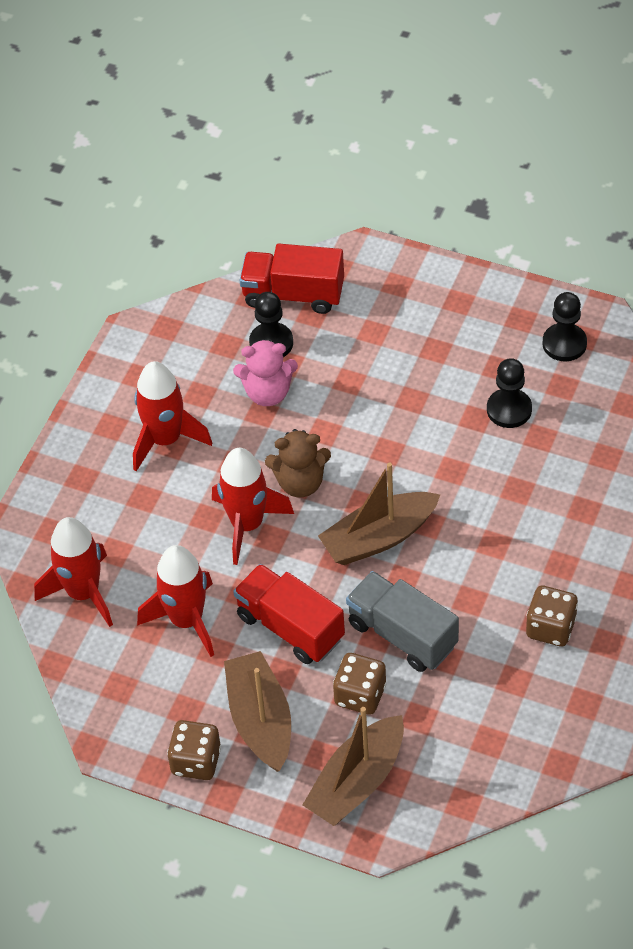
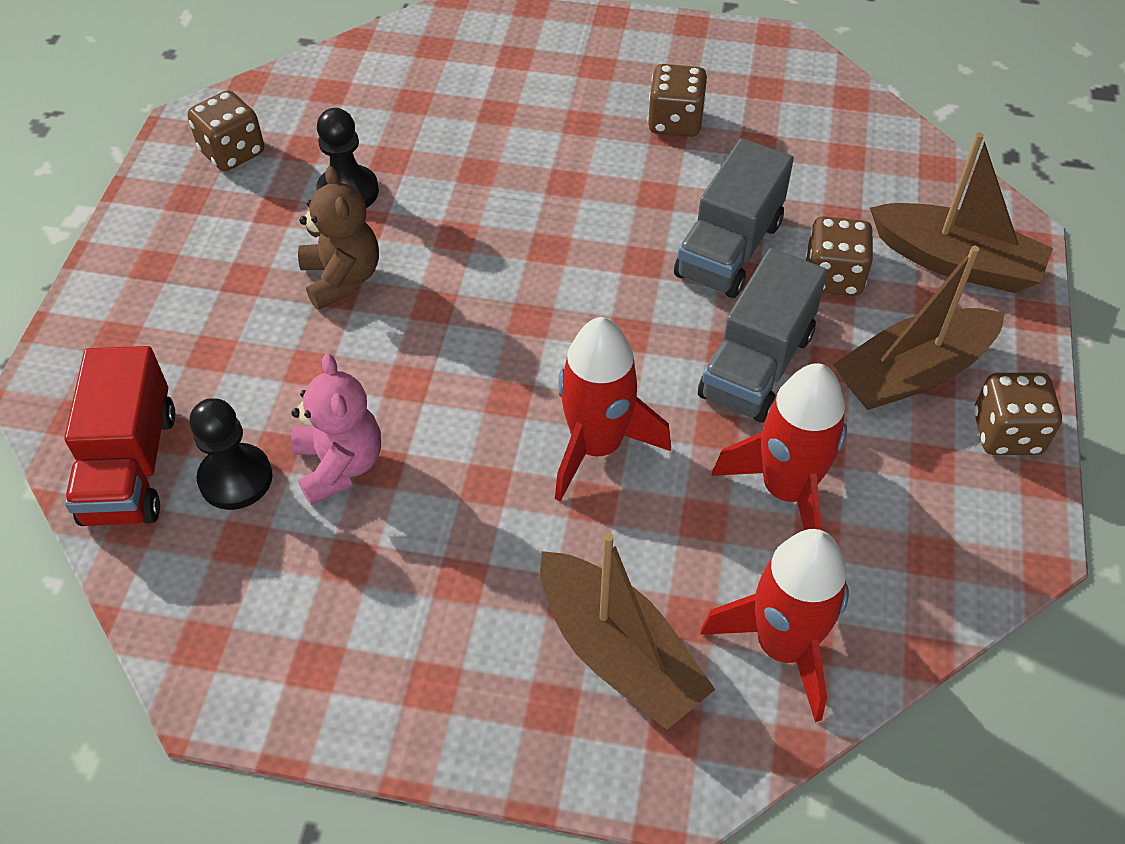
camera: 105 degrees left, 0 degrees up
red rocket [133,361,212,471] -> none
red truck [233,564,345,664] -> grey truck [698,248,827,423]
brown teddy bear [265,429,331,497] -> brown teddy bear moved to [298,166,379,310]
brown boat [318,462,440,565] -> brown boat moved to [540,533,715,730]
black pawn [543,292,587,361] -> brown dice [187,90,264,171]

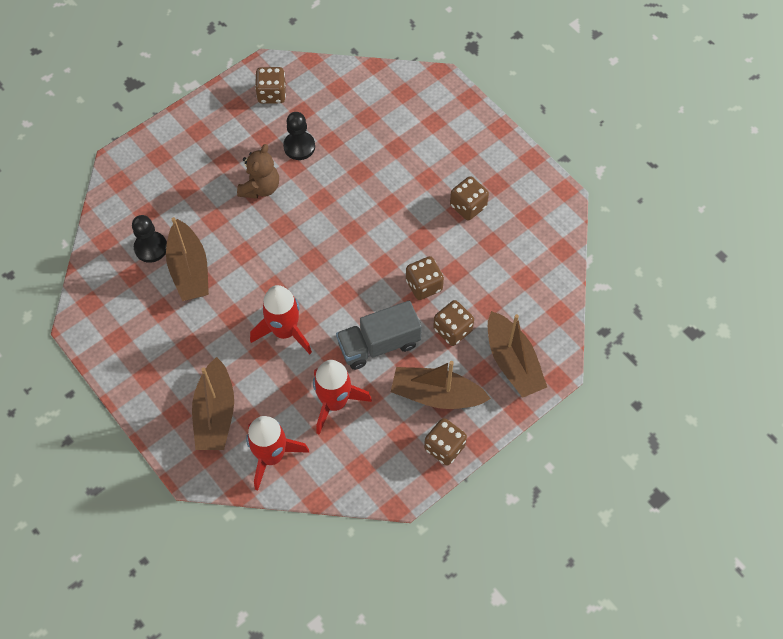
camera: 40 degrees right, 10 degrees up
red truck [64,346,175,526] -> none
pink teddy bear [291,354,381,505] -> brown boat [166,217,209,301]
grey truck [674,138,794,298] -> brown dice [406,256,444,300]

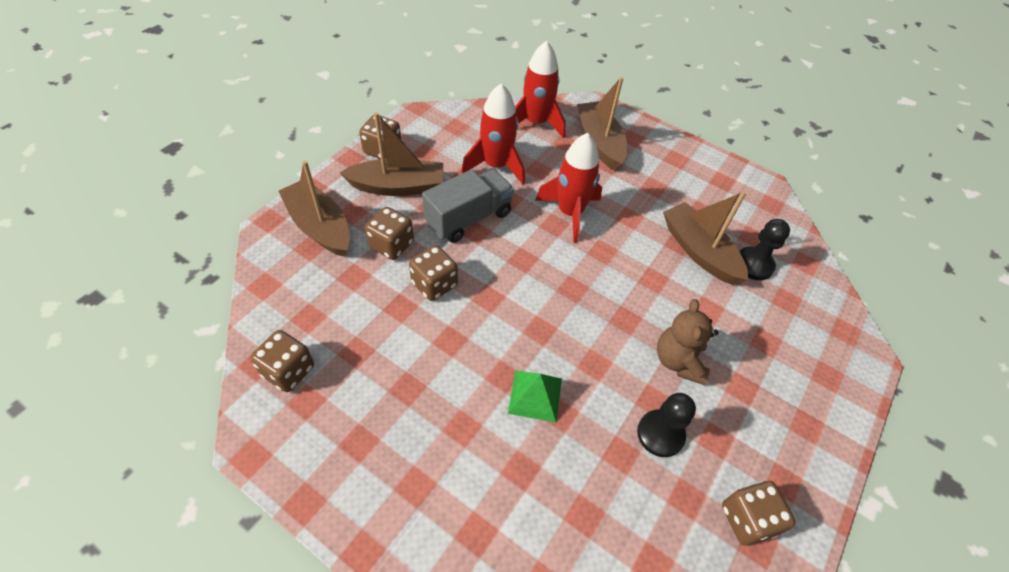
camera: 160 degrees right, 10 degrees down
brown dice [450,176,489,220] -> brown dice moved to [250,330,314,392]
none -> green pyramid [508,370,562,423]

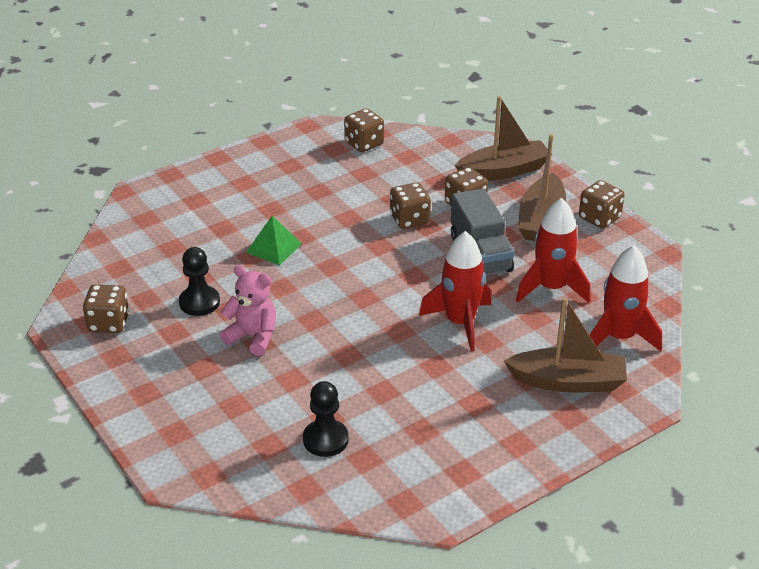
camera: 115 degrees right, 15 degrees down
brown teddy bear [657,299,719,385] -> pink teddy bear [220,265,276,356]
brown boat [663,191,748,285] -> none

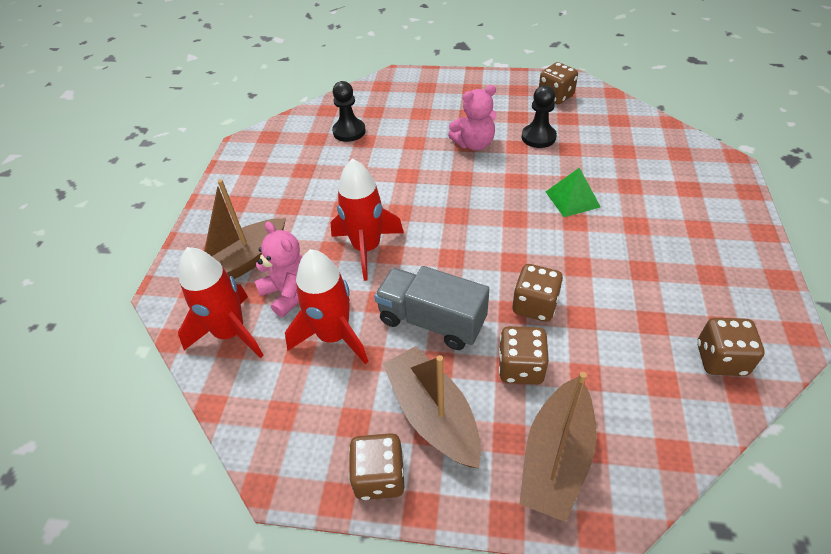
camera: 135 degrees right, 10 degrees up
none -> pink teddy bear [255,221,303,317]

